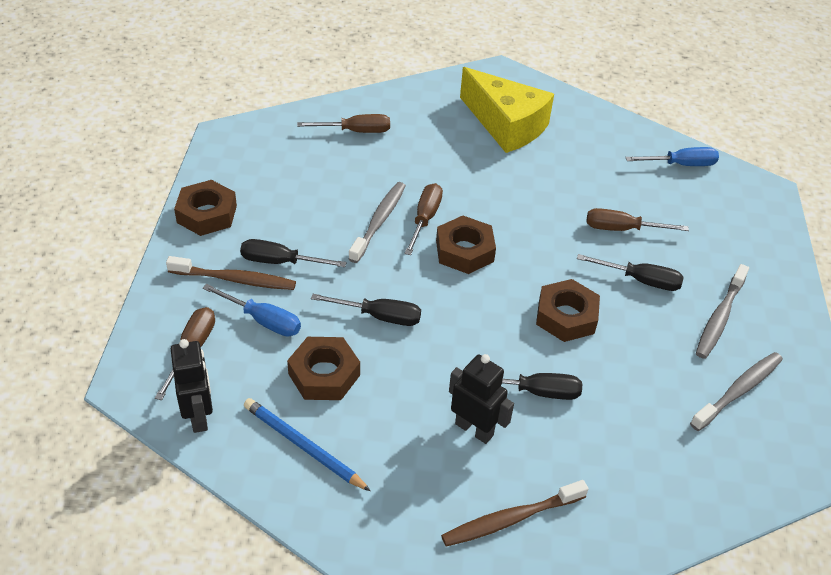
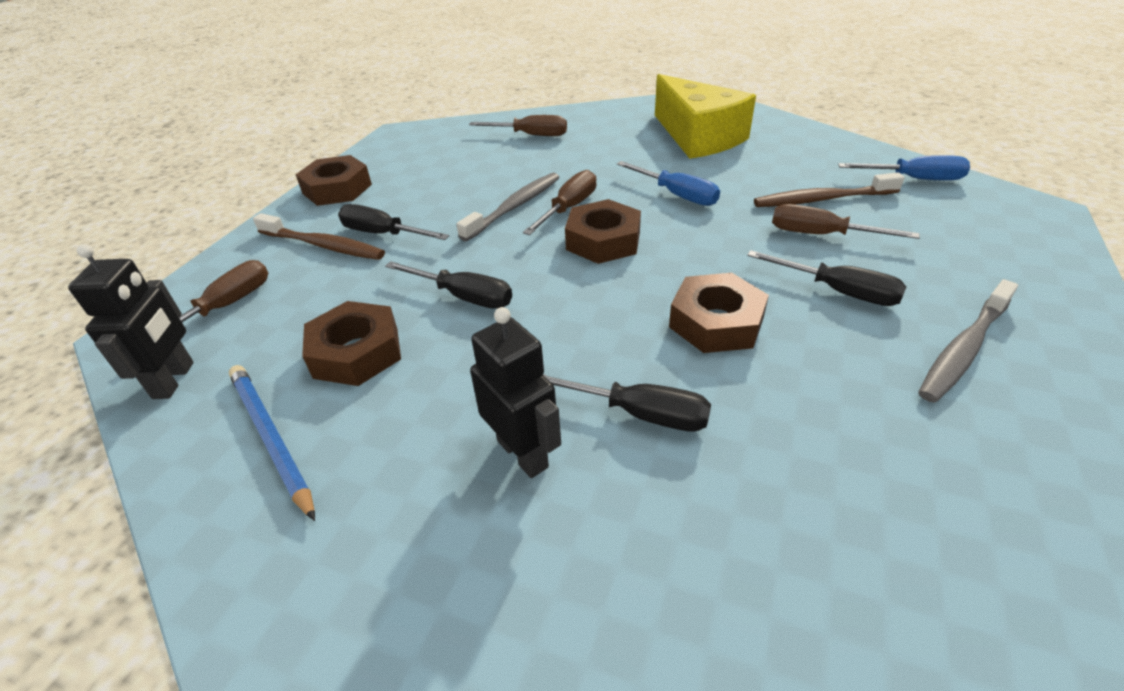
camera: 20 degrees right, 5 degrees down
blue screwdriver [202,284,301,337] -> blue screwdriver moved to [617,161,720,206]
brown toothbrush [441,480,588,547] -> brown toothbrush moved to [754,172,904,207]
grey toothbrush [690,352,783,431] -> none

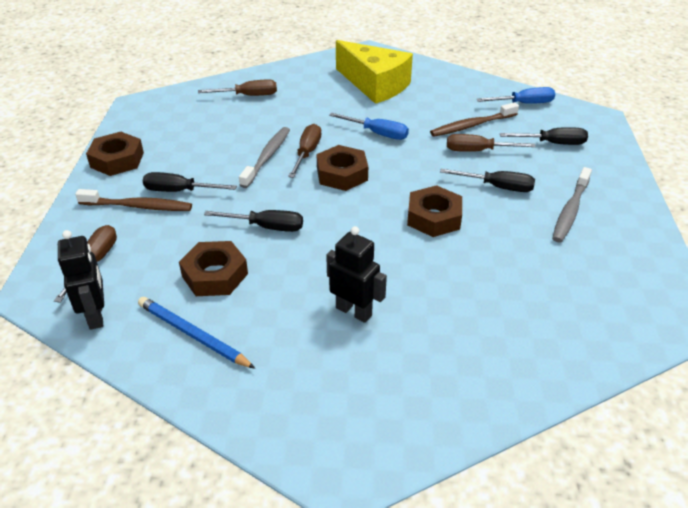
camera: 20 degrees left, 0 degrees up
black screwdriver [543,374,711,432] -> black screwdriver moved to [500,127,588,145]

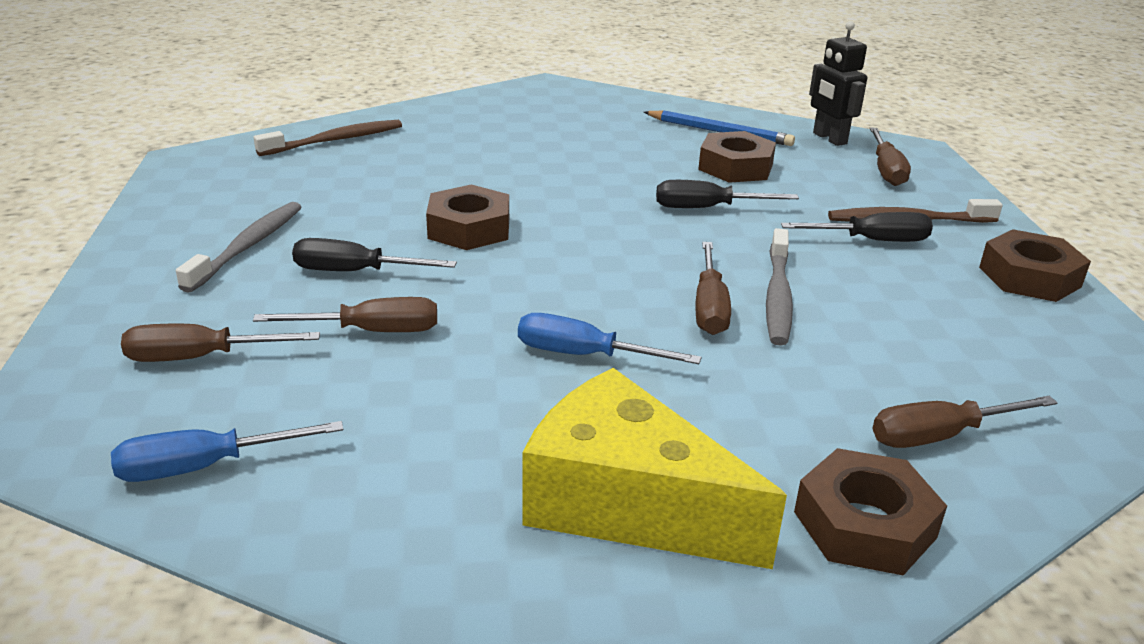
camera: 170 degrees right, 10 degrees down
brown nut [316,145,368,191] -> brown nut moved to [794,448,947,575]
black robot [326,226,387,323] -> none
brown toothbrush [430,102,519,137] -> brown toothbrush moved to [253,120,402,156]
black screwdriver [500,127,588,145] -> brown screwdriver [121,324,320,362]

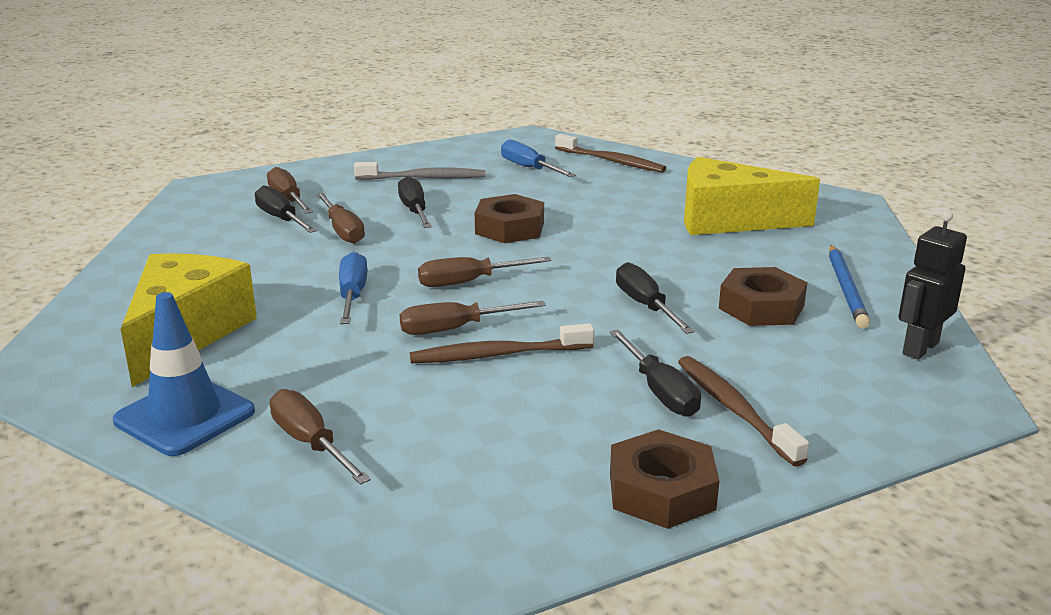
camera: 70 degrees right, 5 degrees down
blue screwdriver [111,421,343,482] -> blue screwdriver moved to [501,140,576,177]
grey toothbrush [766,228,793,346] -> brown toothbrush [410,323,594,363]
brown nut [794,448,947,575] -> blue traffic cone [113,292,255,456]
brown screwdriver [870,127,911,186] -> brown screwdriver moved to [418,257,552,287]
none -> black screwdriver [255,185,317,233]
none -> yellow cheese [684,157,820,235]

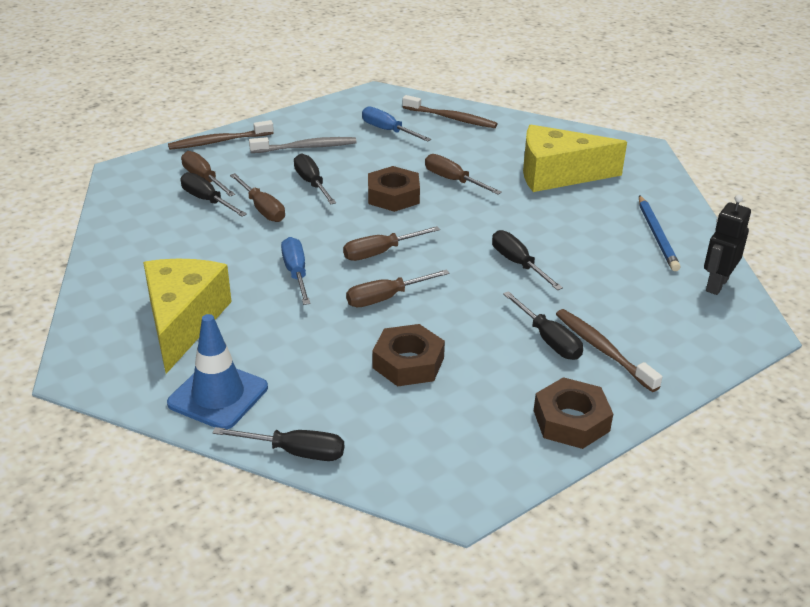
camera: 10 degrees left, 10 degrees up
brown screwdriver [270,389,371,485] -> brown screwdriver moved to [425,154,502,195]
brown toothbrush [410,323,594,363] -> brown toothbrush moved to [168,120,274,150]
brown nut [719,267,807,326] -> brown nut moved to [372,324,445,386]
none -> black screwdriver [212,427,344,461]

